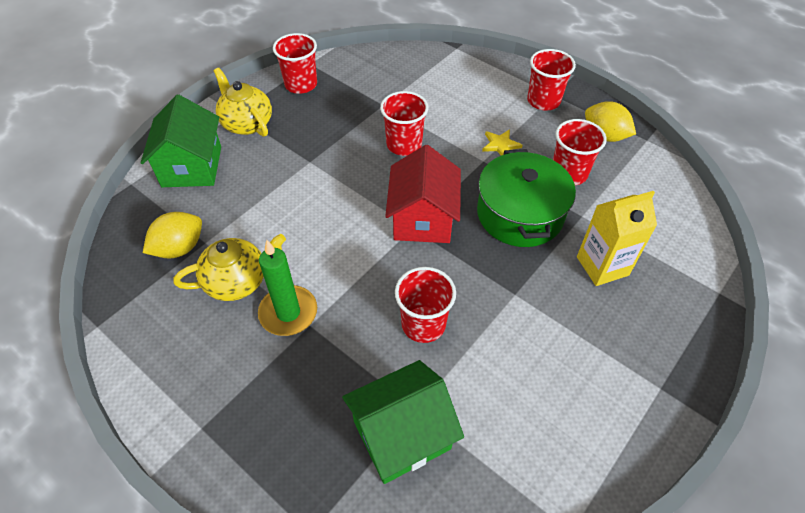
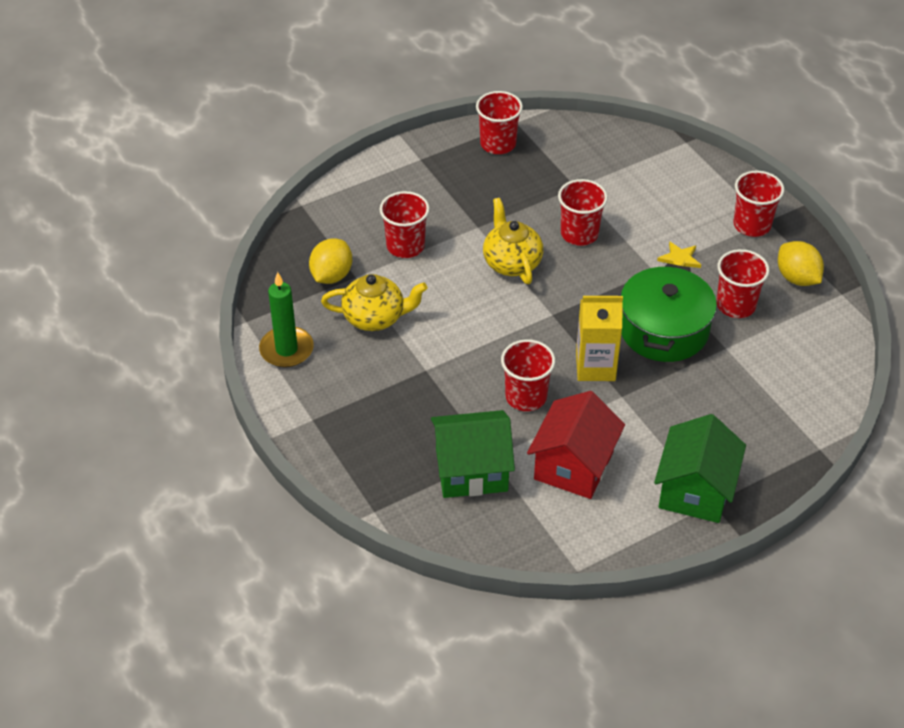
camera: 20 degrees right, 5 degrees down
green house [141,95,221,187] -> green house moved to [654,414,746,523]
yellow lemon [143,212,202,259] -> yellow lemon turned 45 degrees counterclockwise [309,238,352,284]
yellow teapot [214,68,272,137] -> yellow teapot moved to [483,198,543,284]
green candle [258,240,317,336] -> green candle moved to [259,272,314,368]
red house [385,145,461,243] -> red house moved to [527,391,625,499]
yellow carton [577,191,657,286] -> yellow carton moved to [576,296,623,381]
none -> red cup [380,191,430,258]

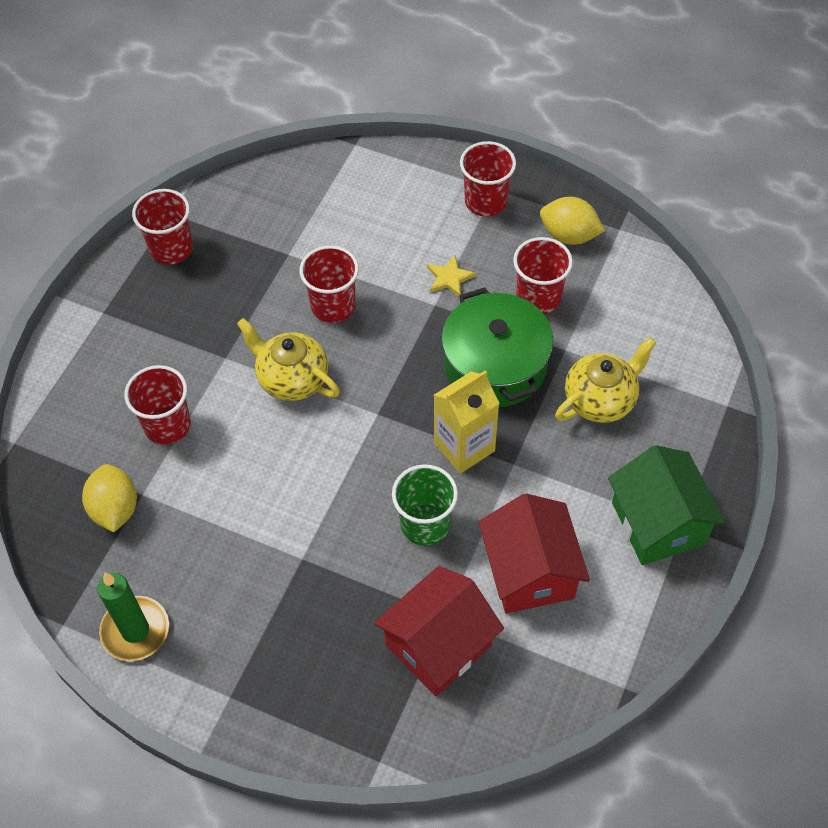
camera: 35 degrees left, 10 degrees up
yellow teapot [321,274,427,331] -> yellow teapot moved to [555,337,656,423]
green house [431,410,515,498] -> red house [374,566,504,696]
red cup [501,339,555,411] -> green cup [392,464,458,546]

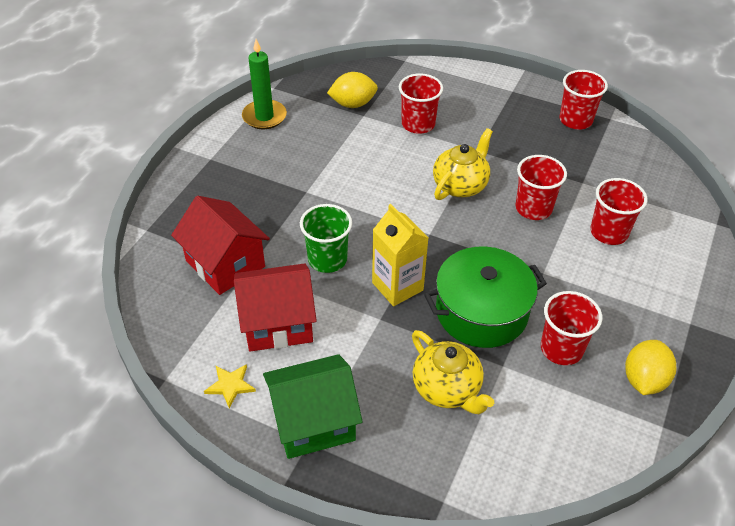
camera: 90 degrees right, 10 degrees down
yellow star [427,255,476,297] -> yellow star moved to [204,364,256,409]
red cup [460,141,516,216] -> red cup moved to [590,178,647,245]

